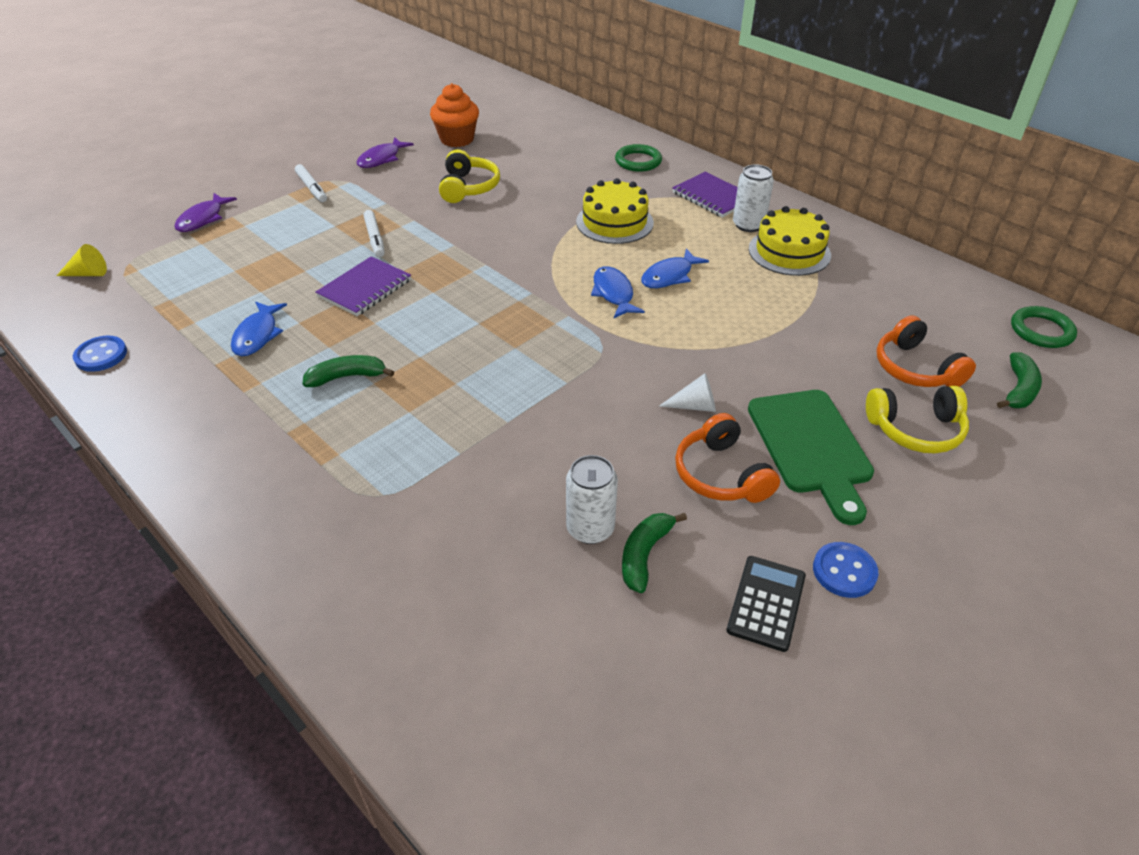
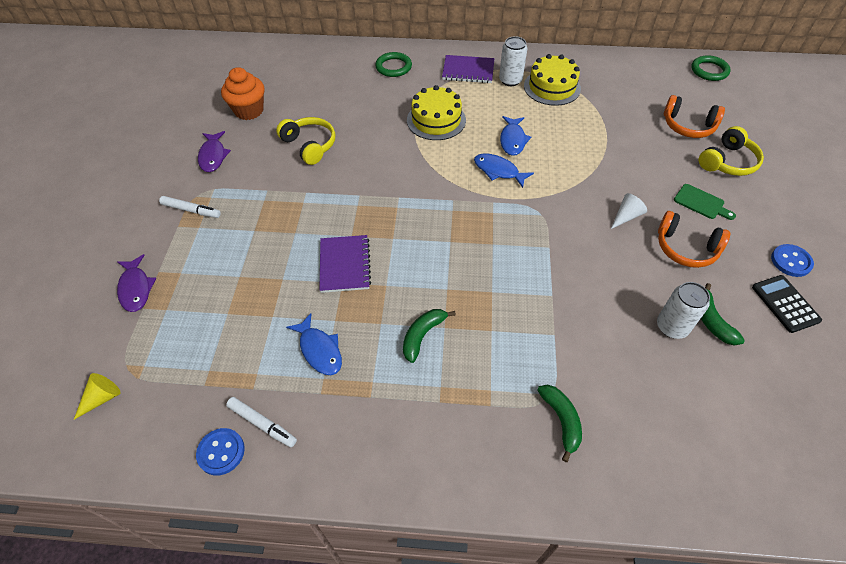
camera: 40 degrees left, 10 degrees up
white marker [363,210,385,257] -> white marker moved to [226,397,297,447]
green cutting board [748,390,874,525] -> green cutting board [674,184,736,220], size x0.52
green banana [997,352,1042,408] -> green banana moved to [537,385,582,462]

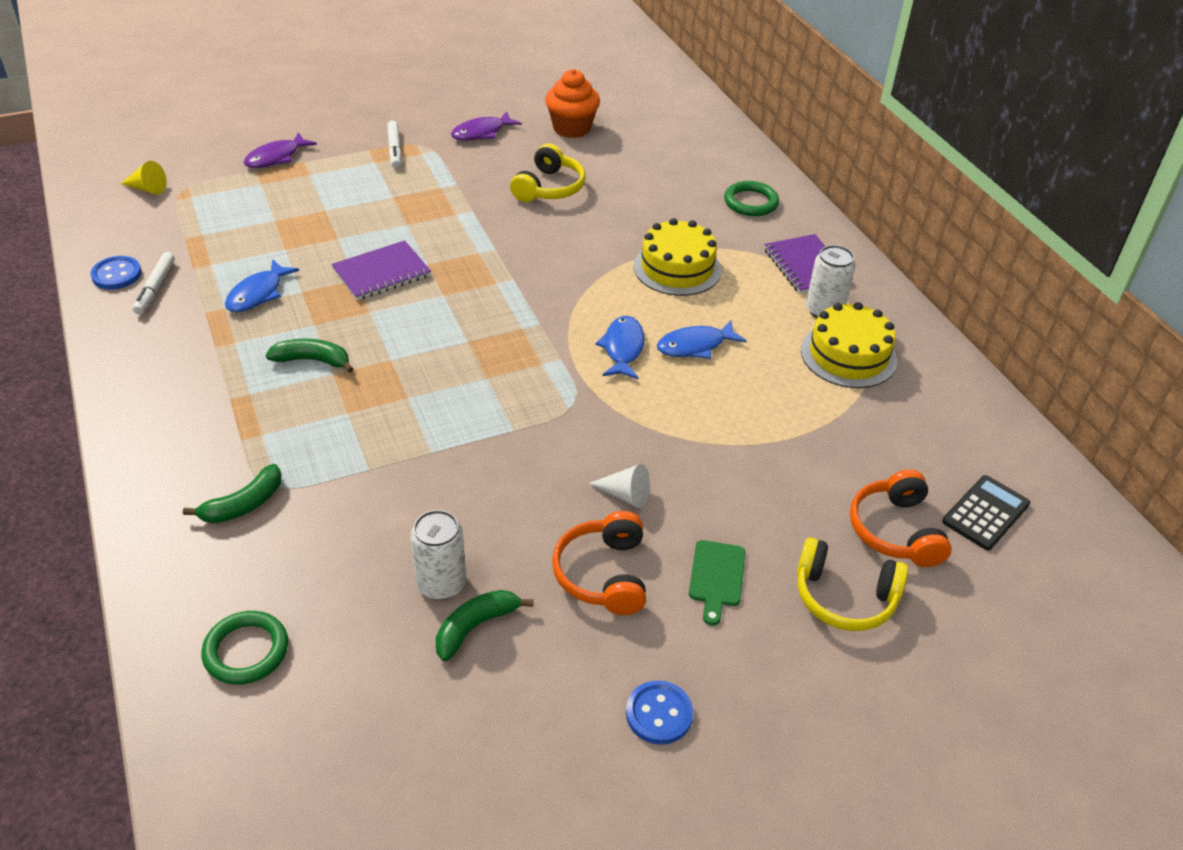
camera: 60 degrees right, 10 degrees down
green ring [691,55,731,81] -> green ring moved to [202,611,288,685]
black calculator [752,275,822,333] -> black calculator moved to [942,475,1030,550]

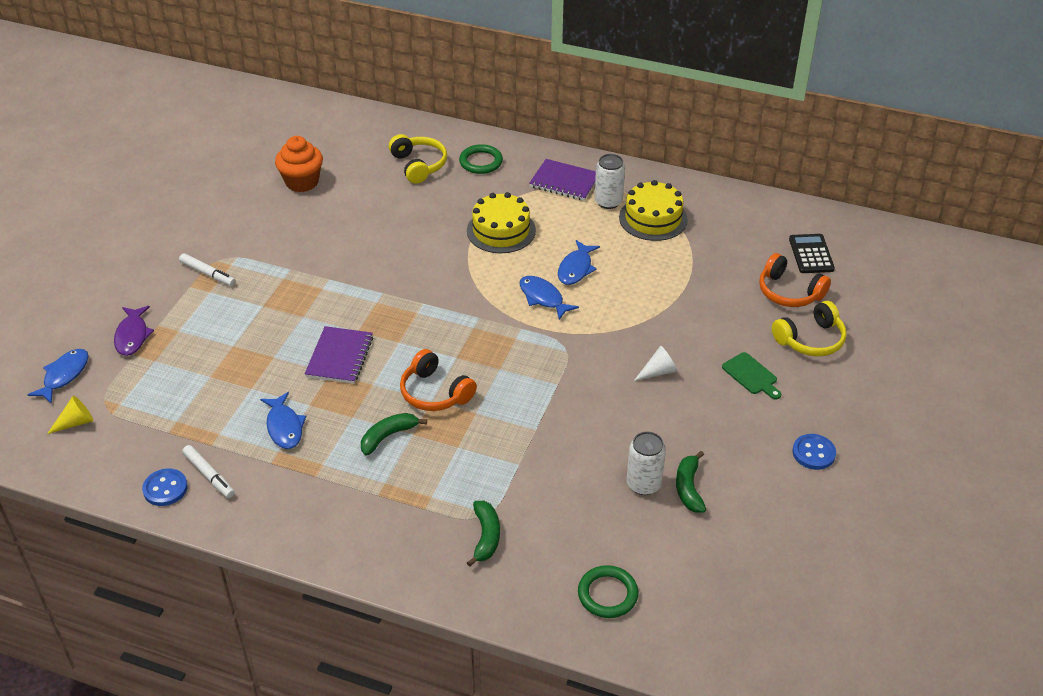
camera: 45 degrees left, 0 degrees up
purple fish [451,111,522,141] -> none
yellow headphones [510,143,585,202] -> yellow headphones moved to [389,134,447,184]
orange headphones [552,511,646,615] -> orange headphones moved to [400,349,477,411]
none -> blue fish [27,349,89,404]

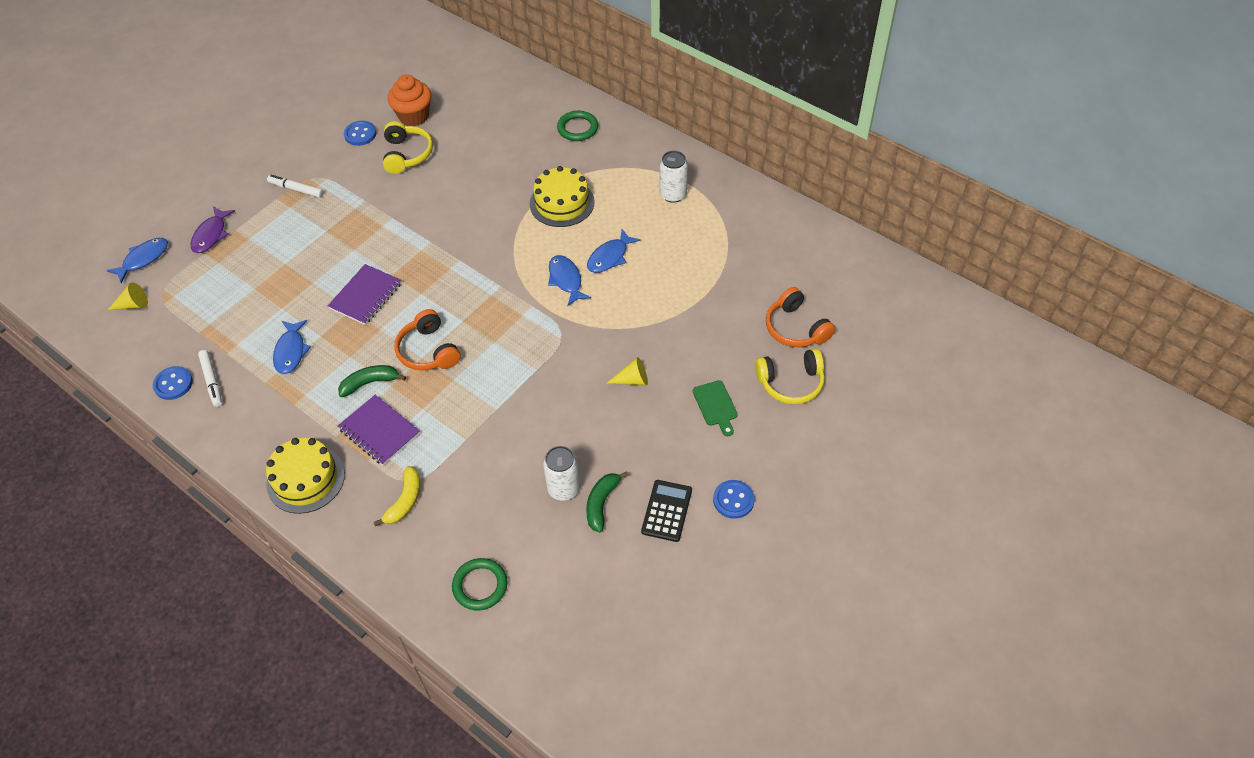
camera: 20 degrees right, 10 degrees up
white marker [179,253,236,286] -> white marker turned 150 degrees clockwise [267,175,324,198]
yellow headphones [389,134,447,184] -> yellow headphones moved to [383,121,433,174]
green banana [467,501,500,567] -> yellow banana [374,466,420,526]
purple notebook [529,159,596,201] -> purple notebook moved to [338,395,420,466]
yellow cake [619,180,688,241] -> yellow cake moved to [266,438,345,514]
white cone [634,346,677,381] -> yellow cone [606,357,648,385]
black calculator [789,234,835,273] -> black calculator moved to [641,480,692,542]
none -> blue button [344,121,376,146]

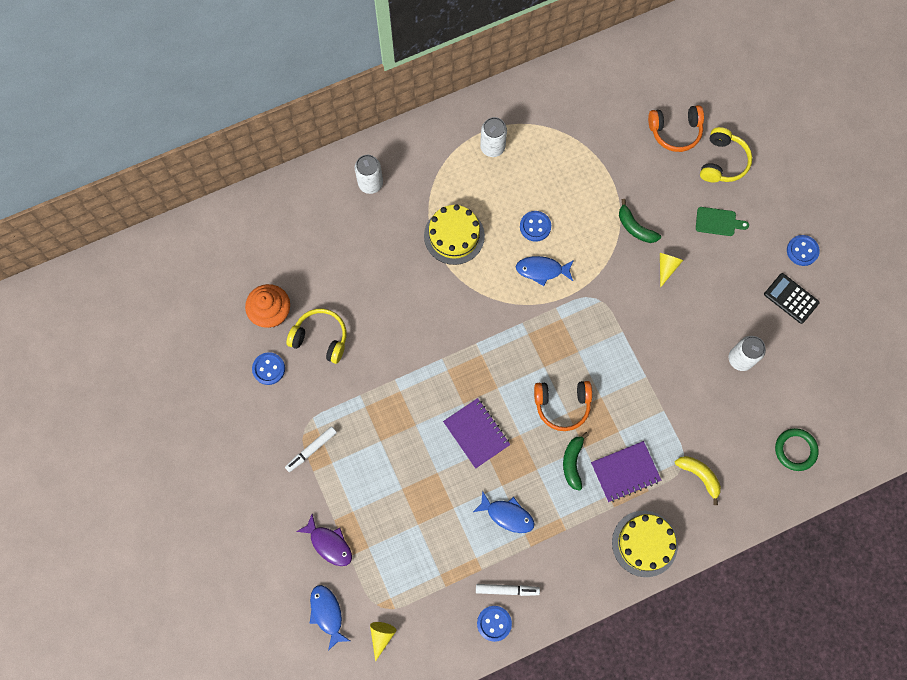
camera: 65 degrees left, 20 degrees up
green ring [557,111,598,141] -> white can [355,155,383,194]
green banana [586,471,628,532] -> green banana moved to [619,199,661,243]
blue fish [587,229,641,273] -> blue button [520,211,551,242]

